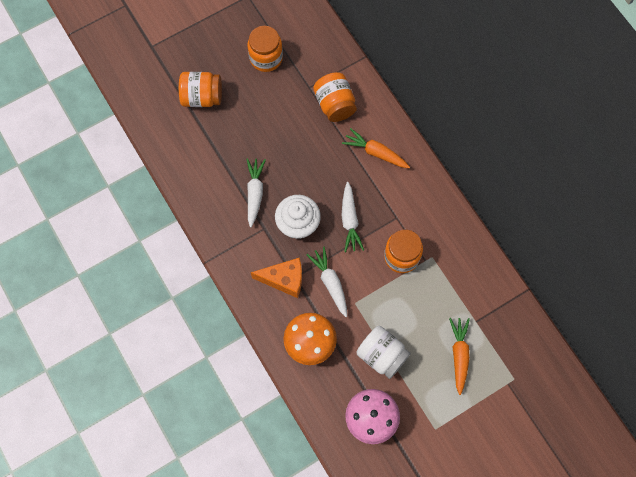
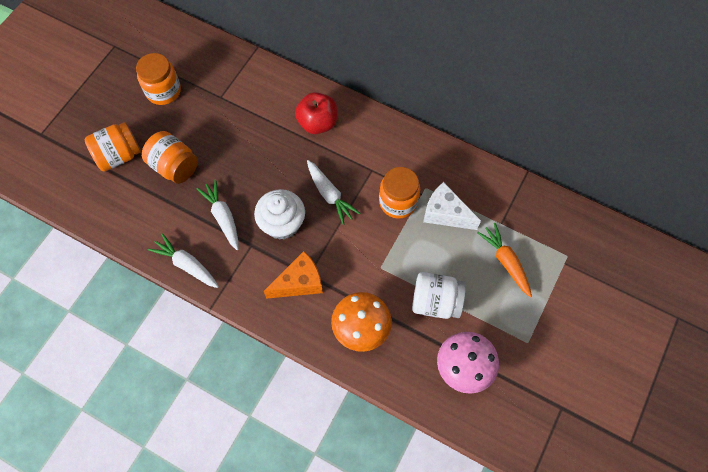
camera: 30 degrees left, 5 degrees down
white carrot [306,246,347,317] -> white carrot moved to [148,233,219,288]
orange jar [313,72,357,122] -> orange jar moved to [142,131,198,184]
orange carrot [342,128,410,168] -> red apple [295,92,337,134]
none -> white cheese [423,182,481,230]

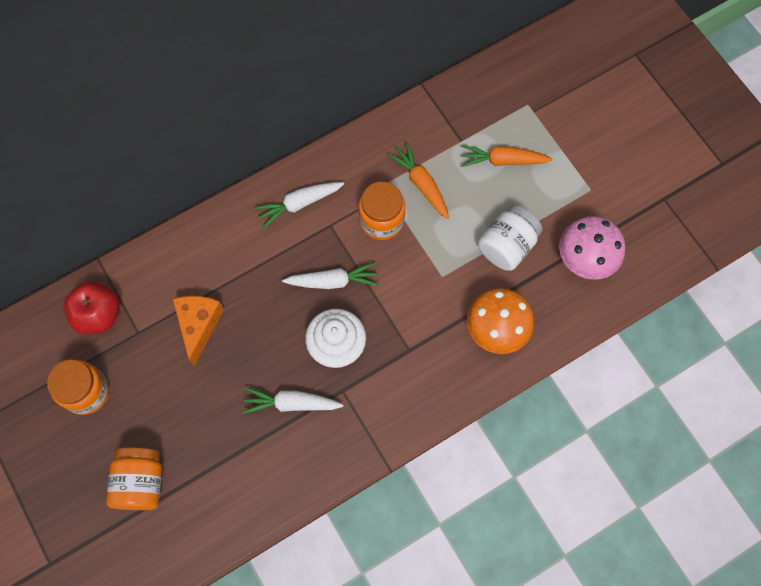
camera: 60 degrees left, 5 degrees up
orange jar [142,131,198,184] -> none
white carrot [148,233,219,288] -> white carrot moved to [254,182,344,228]
orange cheese [264,251,323,299] -> orange cheese moved to [173,296,224,366]
red apple [295,92,337,134] -> red apple moved to [63,281,120,334]
white cheese [423,182,481,230] -> orange carrot [387,142,449,219]

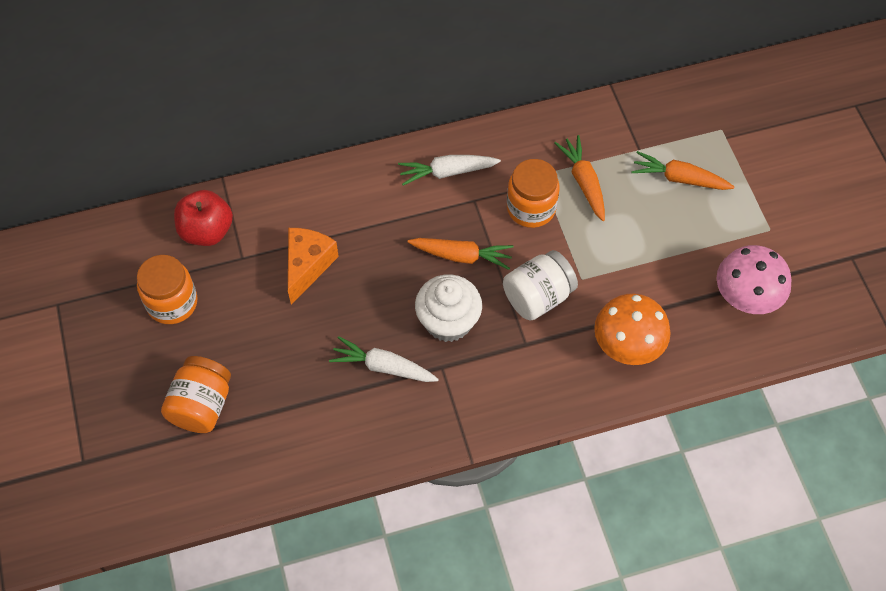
camera: 15 degrees right, 10 degrees down
white carrot [282,262,379,289] -> orange carrot [408,238,514,270]
white jar [478,205,543,271] -> white jar moved to [503,250,578,321]

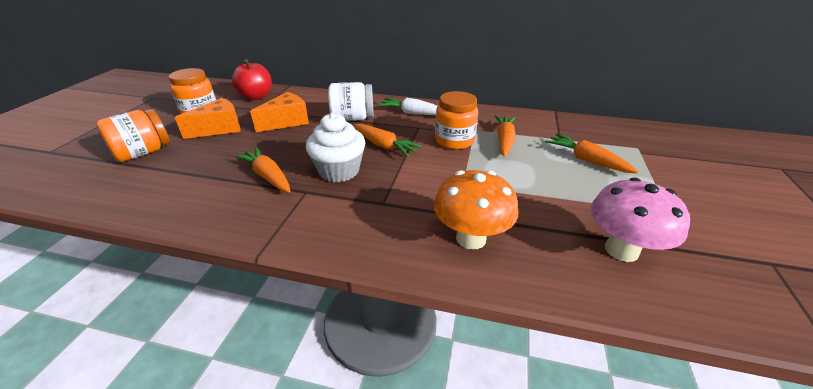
camera: 30 degrees right, 25 degrees down
white carrot [329,336,439,382] -> orange carrot [234,147,290,192]
white jar [503,250,578,321] -> white jar moved to [328,82,374,121]
none -> orange cheese [175,98,241,139]

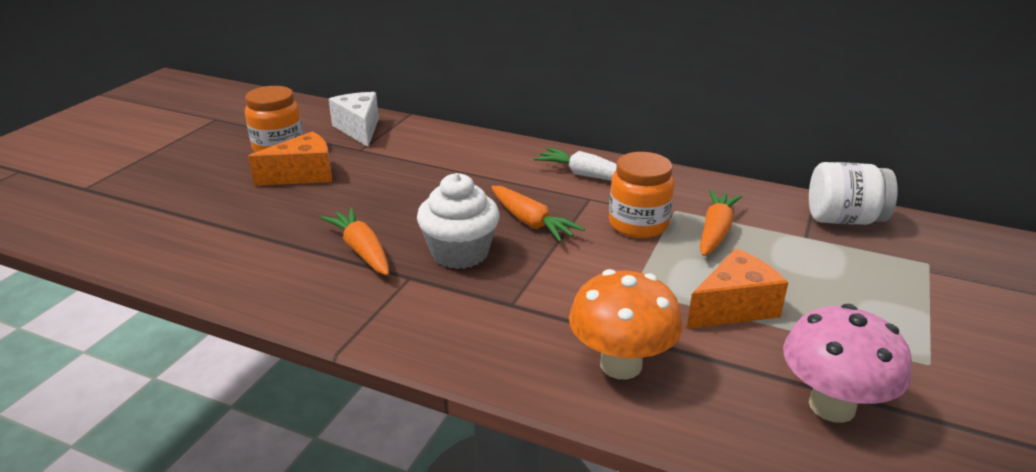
camera: 10 degrees right, 5 degrees down
orange jar [96,109,170,162] -> none
red apple [232,59,272,100] -> white cheese [329,92,379,147]
orange cheese [250,92,309,132] -> orange cheese moved to [687,248,788,329]
white jar [328,82,374,121] -> white jar moved to [809,162,898,225]
orange carrot [545,133,639,173] -> none

